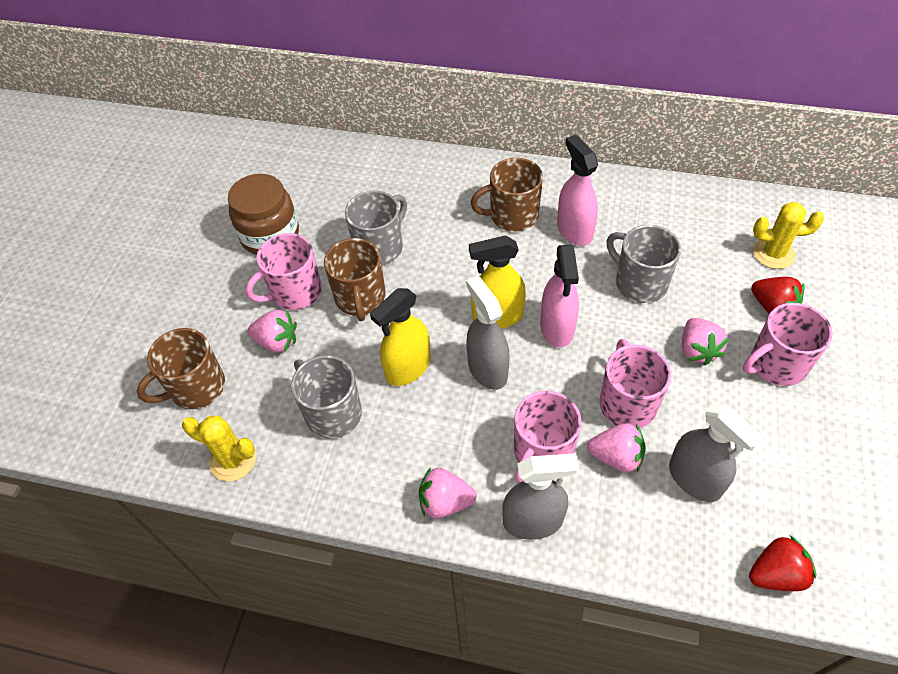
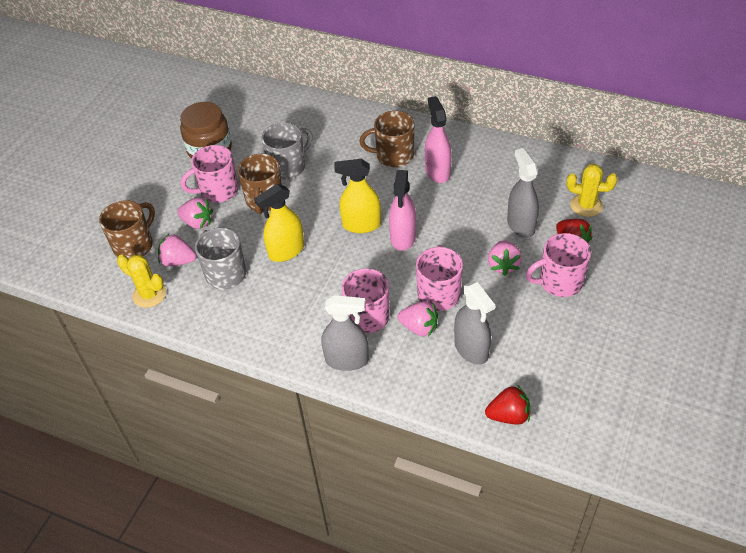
camera: 10 degrees right, 5 degrees down
brown mug [137,328,225,409] -> brown mug turned 150 degrees clockwise [99,200,155,260]
pink strawberry [419,467,477,518] -> pink strawberry moved to [158,234,197,267]
grey spray bottle [466,276,510,390] -> grey spray bottle moved to [507,148,539,238]
grey mug [607,225,681,303] -> none

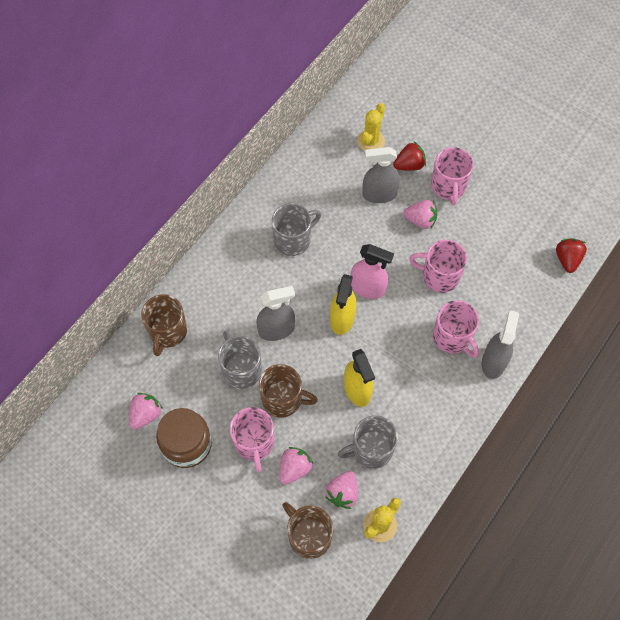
camera: 80 degrees left, 15 degrees up
brown mug [359,111,414,167] -> brown mug moved to [141,294,187,356]
pink strawberry [397,301,438,337] -> pink strawberry moved to [129,393,163,430]
pink spray bottle [425,96,452,183] -> grey mug [272,203,321,256]
grey spray bottle [454,282,495,365] -> grey spray bottle moved to [256,286,295,341]

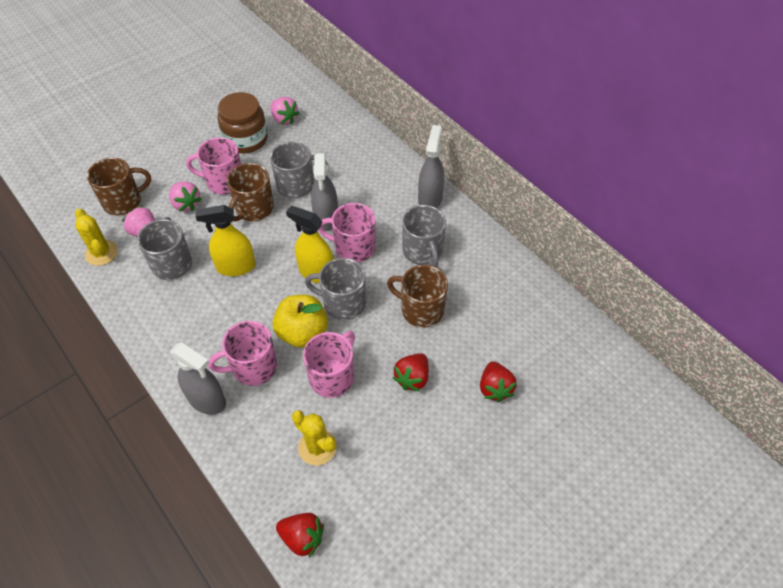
camera: 105 degrees right, 10 degrees down
brown mug [141,294,187,356] -> brown mug moved to [387,265,448,328]
pink spray bottle [351,244,394,299] -> grey mug [305,258,366,320]
yellow cactus [357,103,385,151] -> yellow cactus moved to [292,410,337,465]
grey spray bottle [362,147,400,203] -> grey spray bottle moved to [418,125,444,208]
pink strawberry [403,200,437,229] -> red strawberry [392,353,429,392]
pink mug [431,147,474,206] -> pink mug moved to [319,203,375,263]
none -> yellow apple [272,294,328,348]

